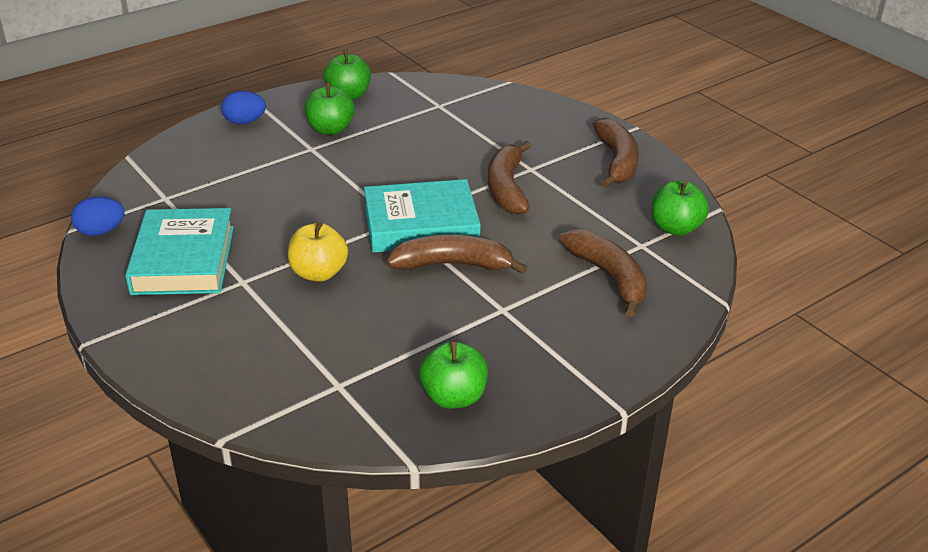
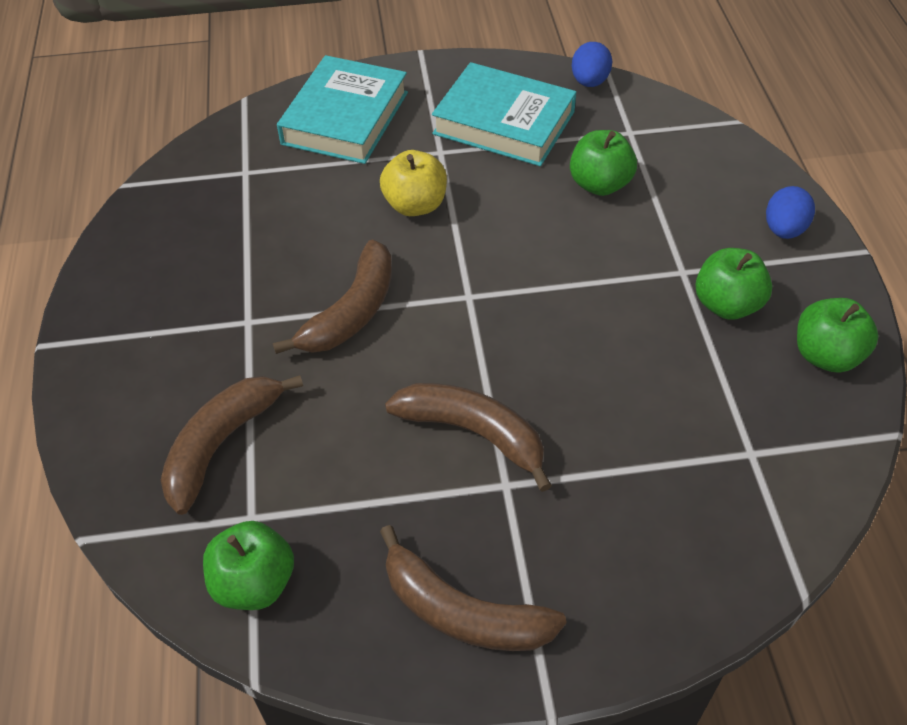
camera: 120 degrees right, 15 degrees up
turquoise book [364,179,481,253] -> turquoise book moved to [277,55,408,164]
green apple [419,340,488,409] -> green apple moved to [570,130,637,196]
brown banana [559,229,647,317] -> brown banana turned 120 degrees clockwise [161,375,303,515]

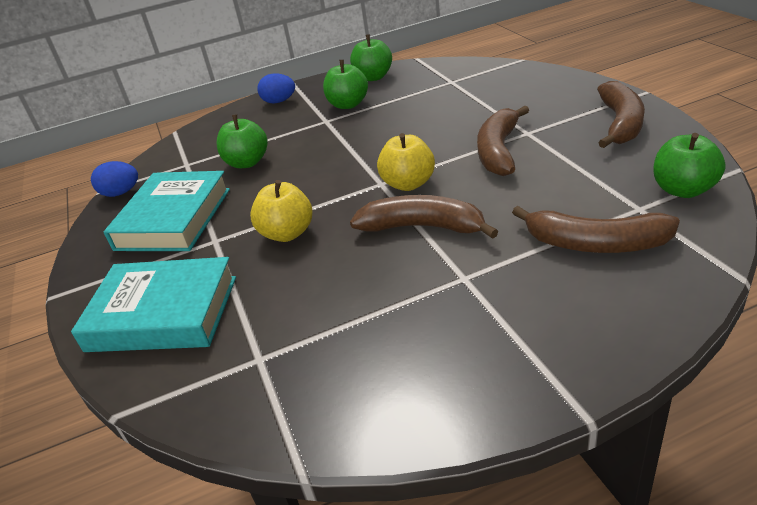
camera: 100 degrees left, 15 degrees down
none -> yellow apple [377,133,435,191]

